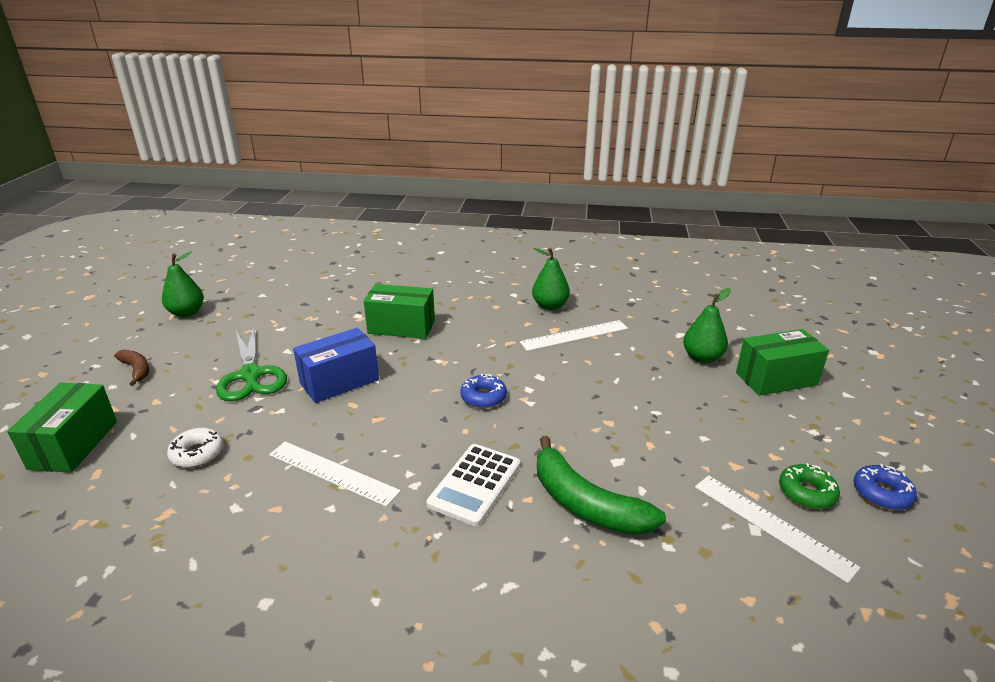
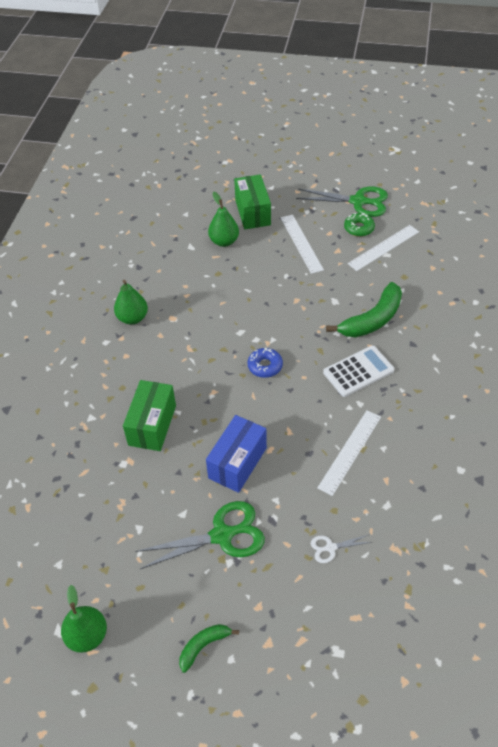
camera: 85 degrees left, 20 degrees up
green box [7,383,117,473] -> none
brown banana [114,350,149,386] -> green banana [179,624,239,673]
white donut [167,428,224,468] -> white scissors [311,534,371,563]
blue box [293,328,379,403] -> blue box turned 60 degrees clockwise [206,415,267,493]
white calculator [426,444,520,526] -> white calculator turned 60 degrees counterclockwise [323,345,394,397]
white ruler [520,320,628,351] -> white ruler moved to [281,215,324,274]
blue donut [854,464,917,510] -> green scissors [296,187,388,217]

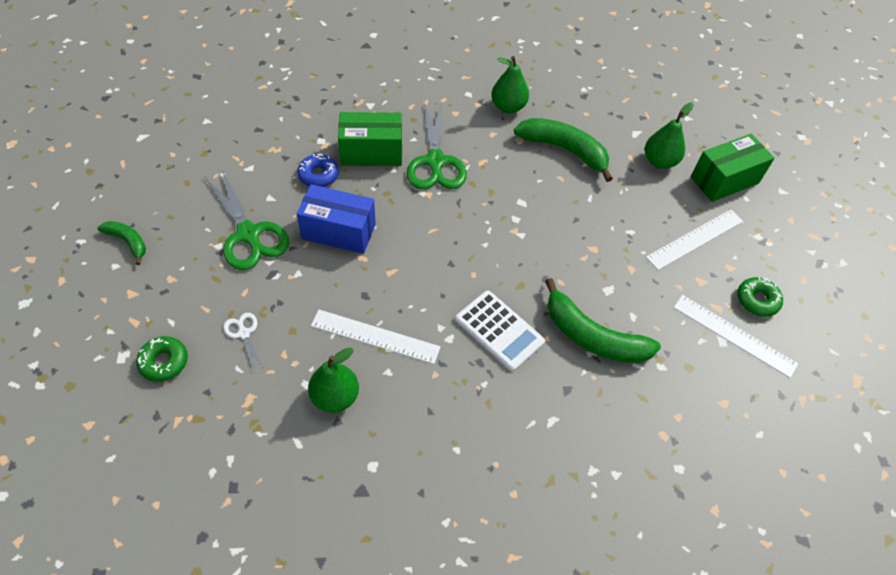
camera: 70 degrees right, 5 degrees up
green pear [61,585,107,653] -> green pear moved to [308,347,359,413]
blue donut [248,348,283,378] -> blue donut moved to [297,154,339,187]
green scissors [296,187,388,217] -> green scissors moved to [407,102,467,189]
none -> green donut [136,336,188,382]
none -> green banana [514,118,613,182]

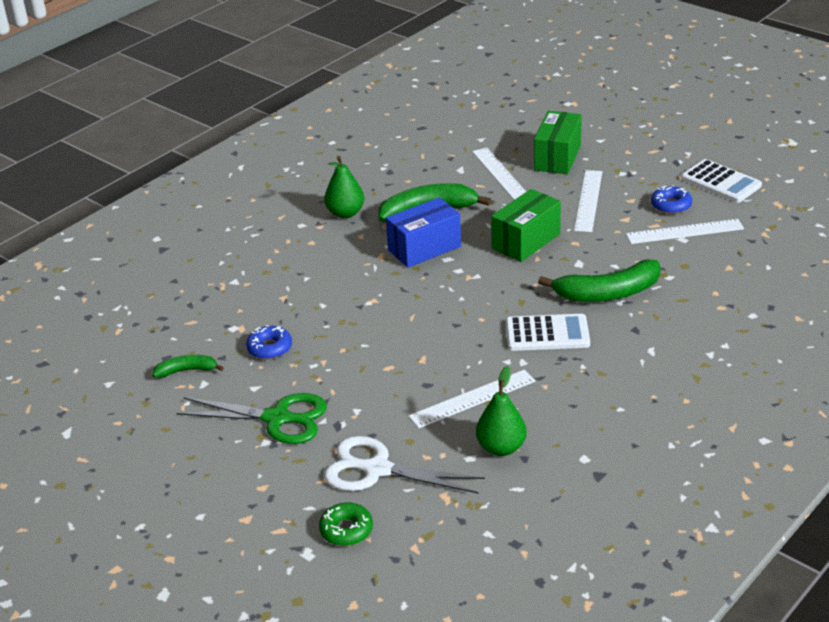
camera: 40 degrees left, 20 degrees down
green banana [97,221,146,265] -> green banana moved to [152,355,224,378]
white scissors [223,313,265,371] -> white scissors [324,436,485,494], size x2.10
blue box [297,184,376,254] -> blue box moved to [386,197,461,268]
green box [338,112,402,166] -> green box moved to [491,189,561,262]
green scissors [407,102,467,189] -> none
green pear [645,102,694,169] -> white ruler [472,148,526,200]
green donut [737,277,783,317] -> blue donut [651,185,692,214]
none -> white calculator [681,159,762,203]

